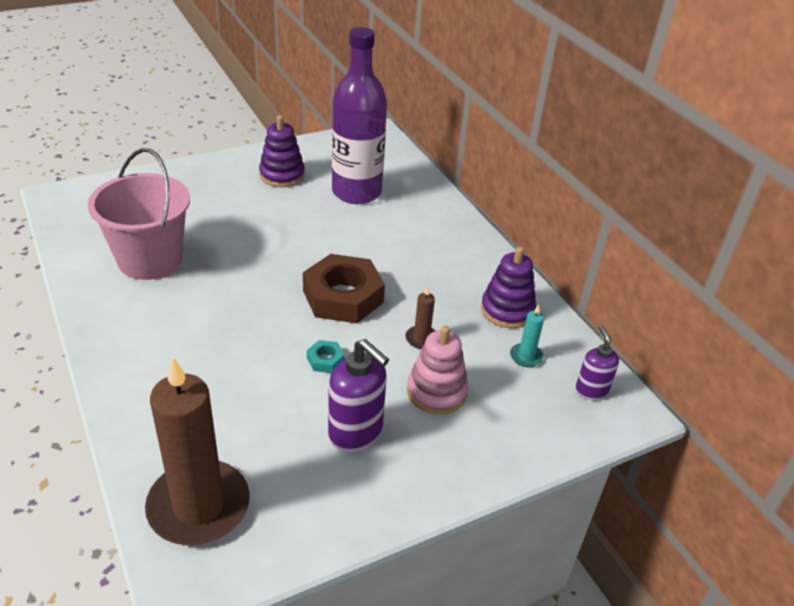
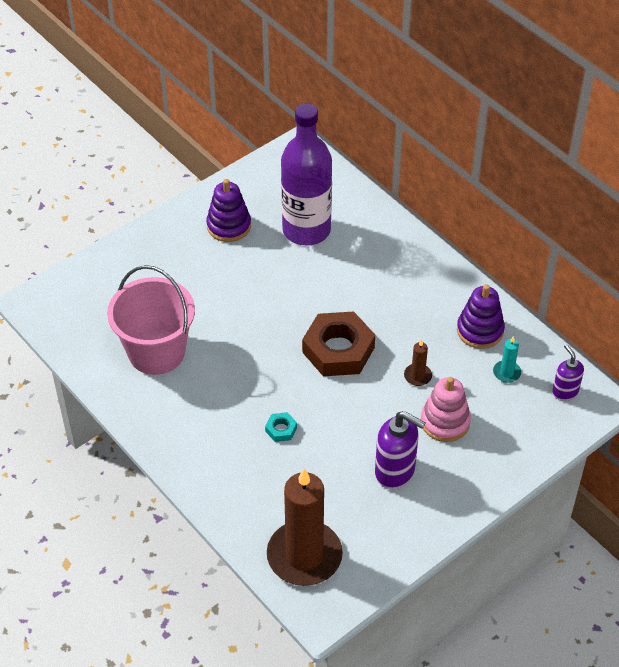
camera: 10 degrees left, 10 degrees up
turquoise nut [307,340,345,373] -> turquoise nut moved to [265,412,297,442]

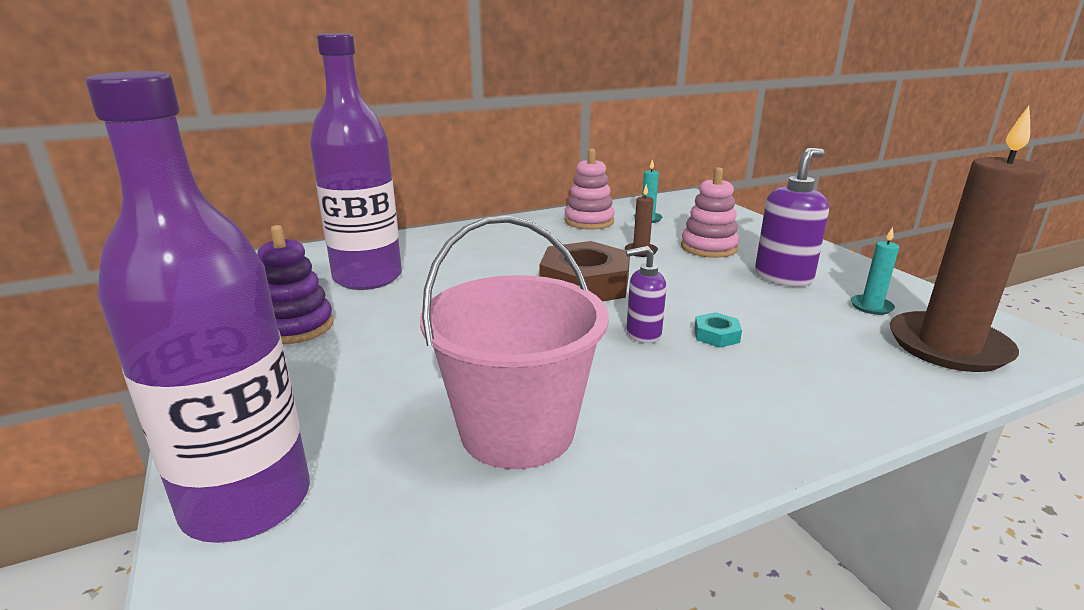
camera: 75 degrees left, 25 degrees down
purple stacking toy [457,284,505,349] -> pink stacking toy [565,149,615,230]
purple soap dispenser [552,344,584,401] -> purple soap dispenser moved to [626,246,666,343]
none -> purple bottle [85,71,310,543]
none -> turquoise candle [851,227,899,315]

